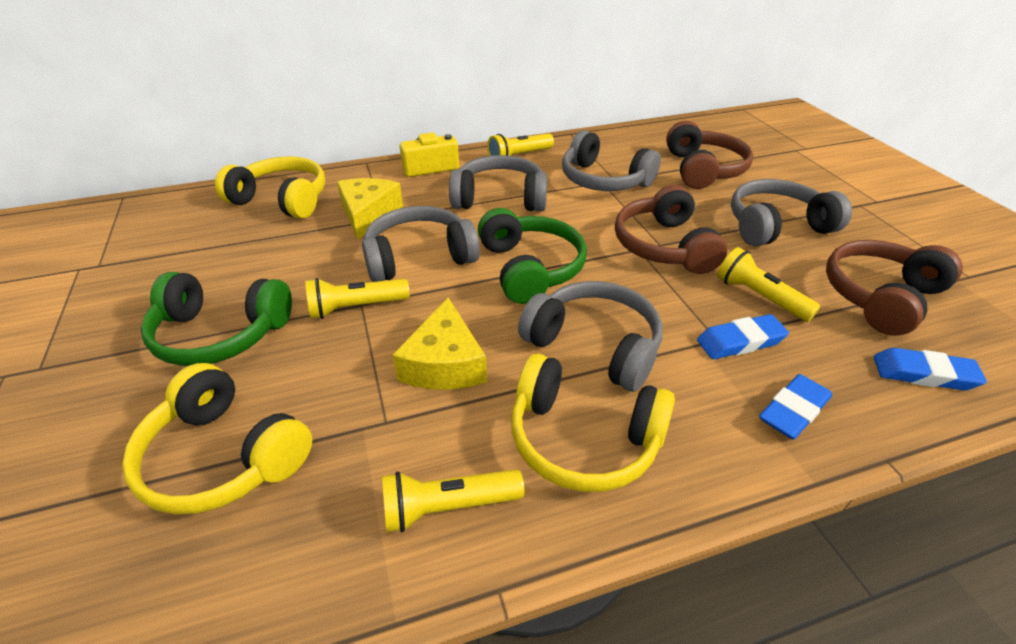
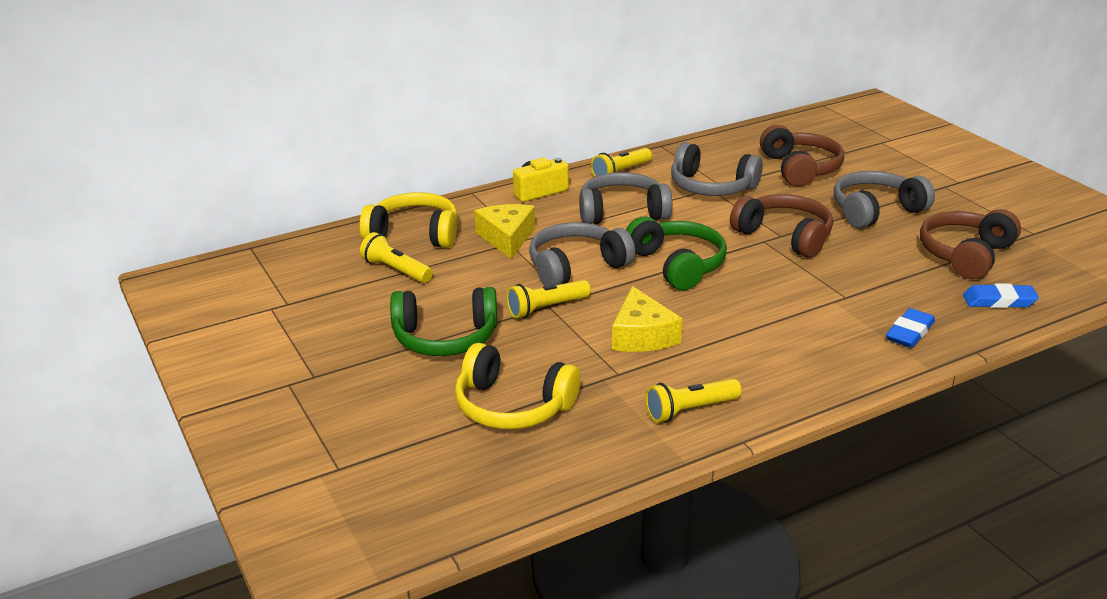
camera: 10 degrees left, 10 degrees down
yellow headphones [511,353,675,492] -> none
grey headphones [518,281,663,392] -> none
brown headphones [615,185,727,274] -> brown headphones turned 150 degrees clockwise [730,194,833,258]
blue eraser [697,314,789,359] -> none
yellow flashlight [717,247,821,322] -> yellow flashlight moved to [360,232,433,283]

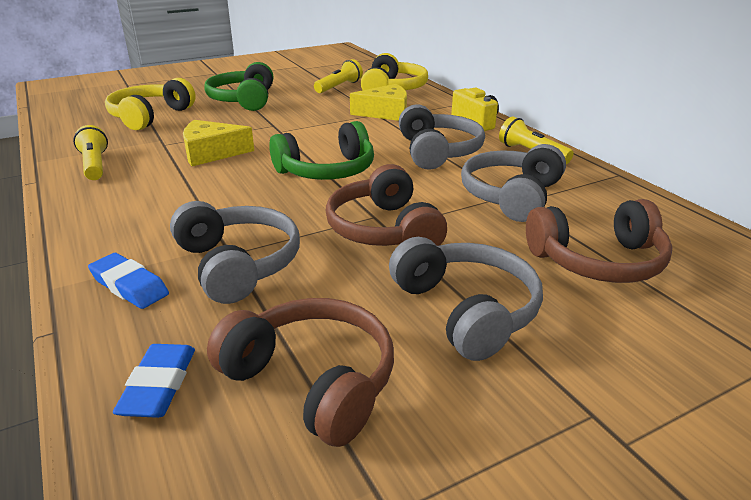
camera: 90 degrees right, 0 degrees up
yellow flashlight [506,280,591,318] -> none
grey headphones [529,222,635,286] -> grey headphones moved to [170,201,300,304]
brown headphones [730,194,833,258] -> brown headphones turned 120 degrees clockwise [325,164,447,246]

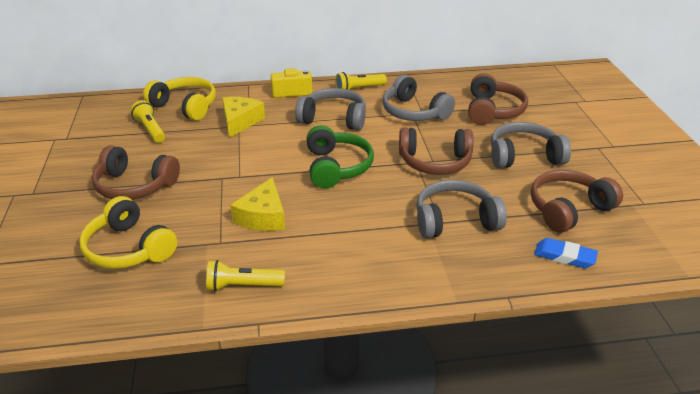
camera: 70 degrees left, 5 degrees up
blue eraser [88,253,169,309] -> none
green headphones [204,62,273,111] -> brown headphones [92,145,180,200]

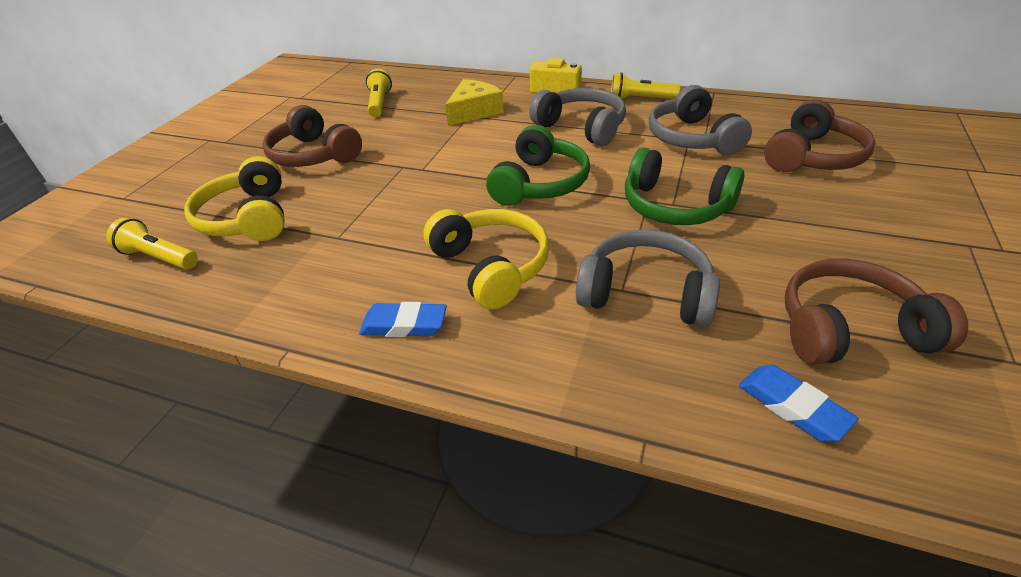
camera: 30 degrees right, 5 degrees up
yellow headphones [143,77,216,121] -> yellow headphones moved to [424,209,549,309]
yellow flashlight [206,260,285,292] -> yellow flashlight moved to [106,218,198,270]
yellow cheese [230,177,285,231] -> none
brown headphones [399,127,474,175] -> green headphones [625,148,744,225]
grey headphones [491,122,571,168] -> none
none -> blue eraser [359,302,447,337]

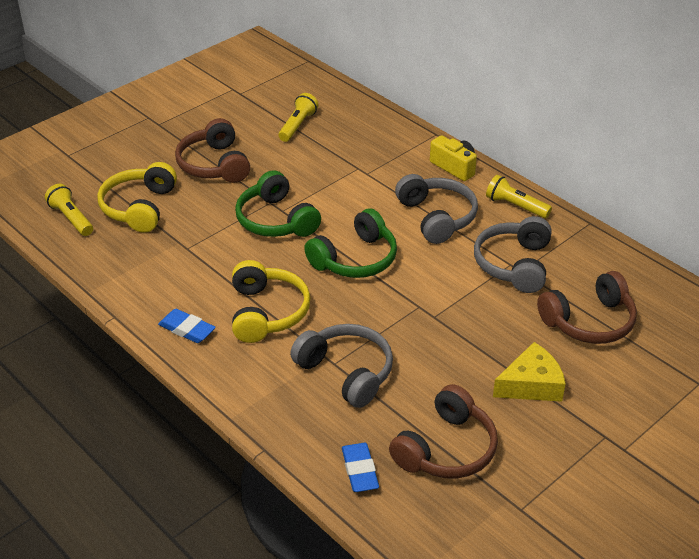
camera: 25 degrees right, 0 degrees up
yellow cheese [445,79,504,126] -> yellow cheese moved to [493,342,566,402]
green headphones [625,148,744,225] -> green headphones moved to [235,170,321,237]
brown headphones [785,259,968,365] -> brown headphones turned 105 degrees clockwise [389,384,498,478]

